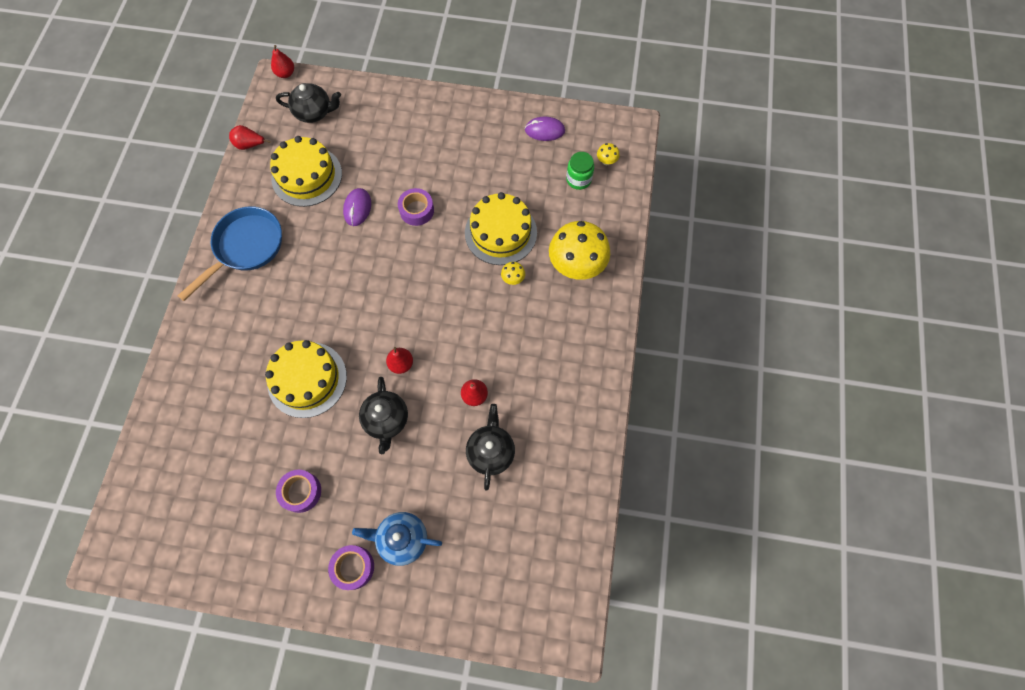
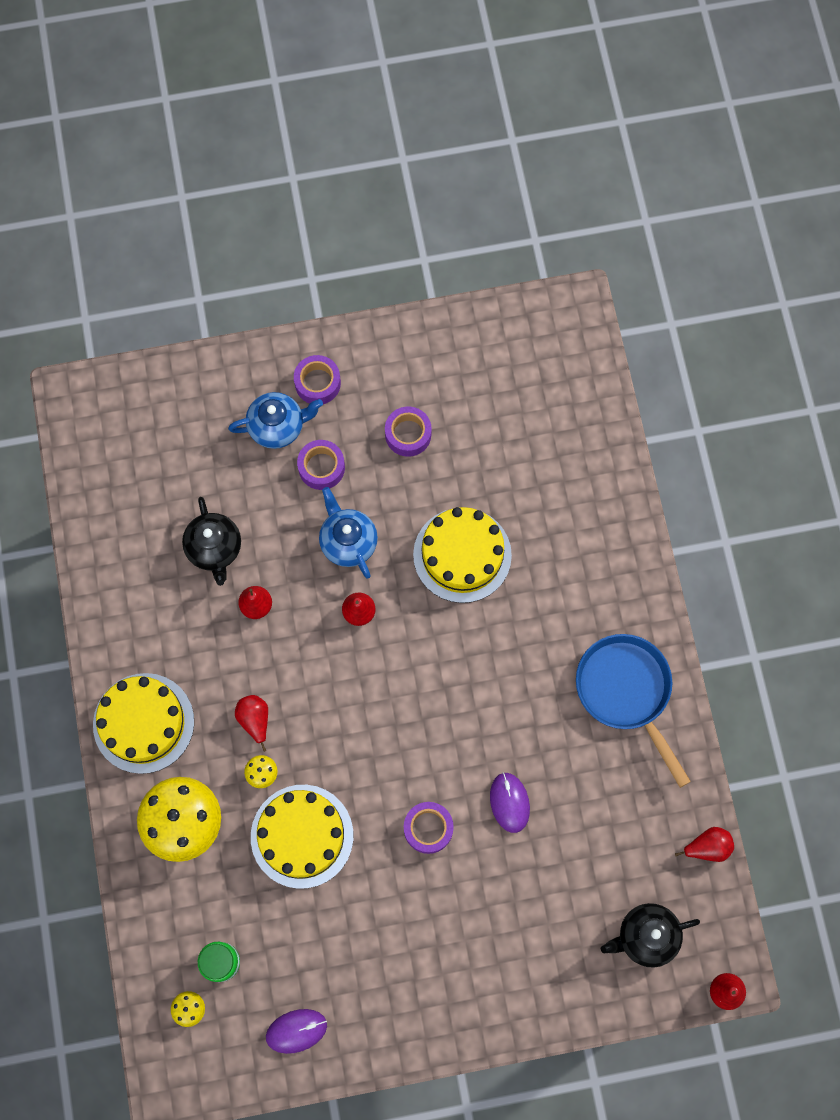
camera: 160 degrees right, 5 degrees up
blue pan [177,206,282,301] -> blue pan turned 135 degrees clockwise [576,634,691,788]
yellow cake [270,136,342,207] -> yellow cake moved to [93,673,194,774]
black teapot [359,377,408,454] -> blue teapot [319,487,378,579]
none -> red pear [235,695,268,752]
none -> purple tape [297,440,345,490]

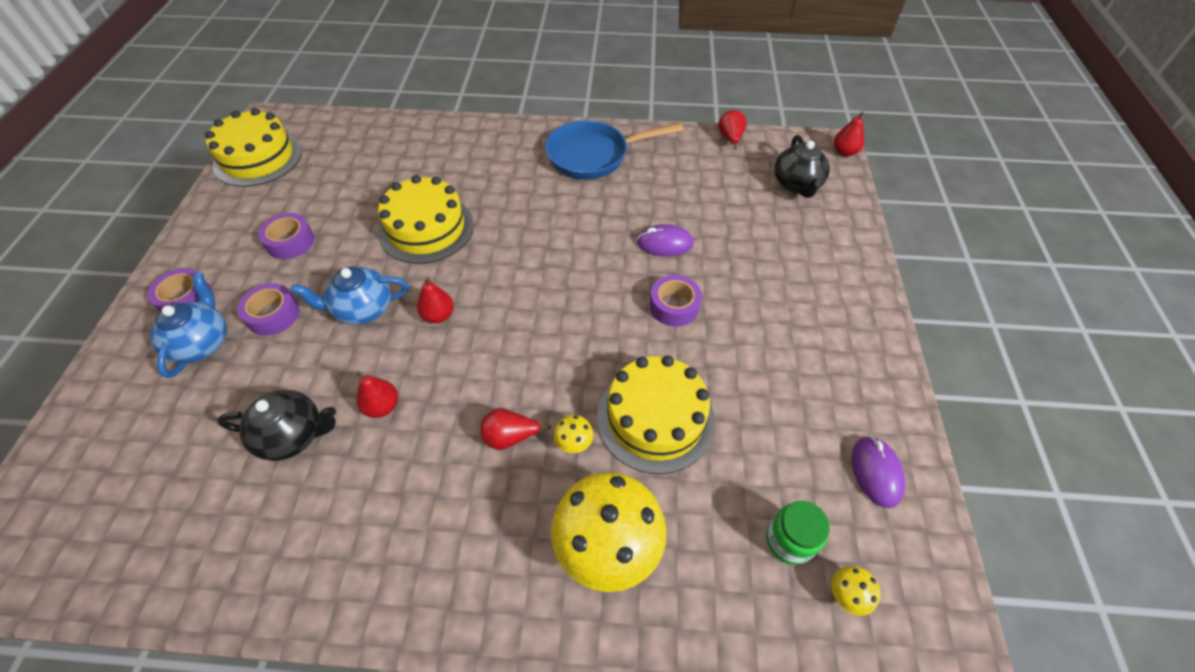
camera: 75 degrees left, 20 degrees down
yellow cake [93,673,194,774] -> yellow cake moved to [205,108,302,187]

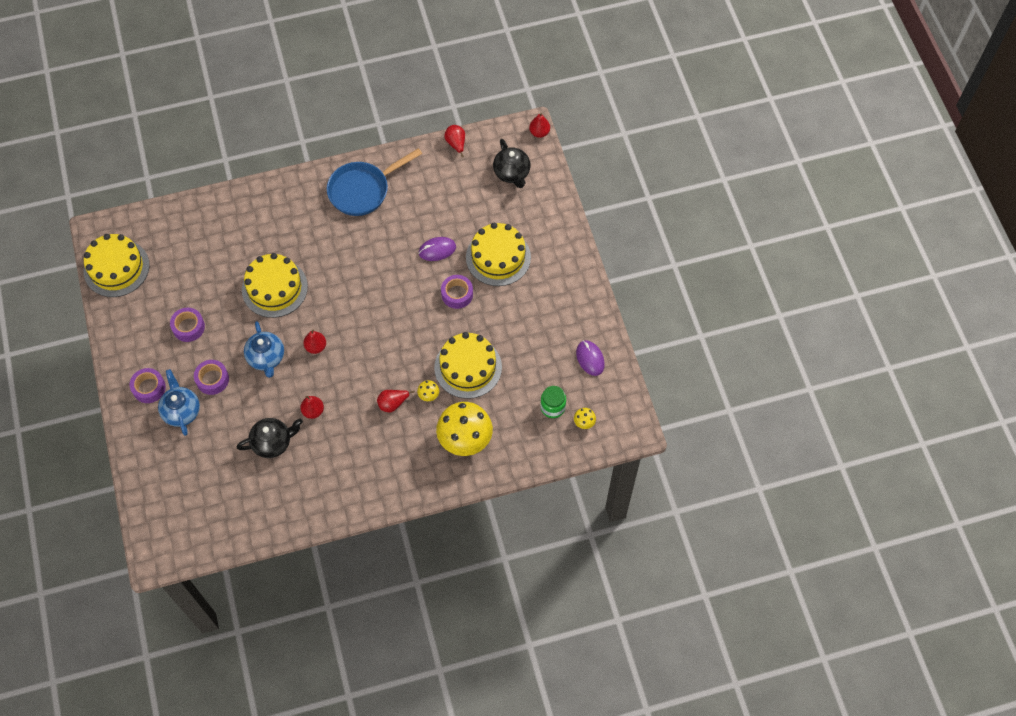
camera: 20 degrees left, 10 degrees up
blue teapot [291,267,409,325] -> blue teapot turned 75 degrees counterclockwise [244,321,284,378]
none -> yellow cake [466,223,531,286]

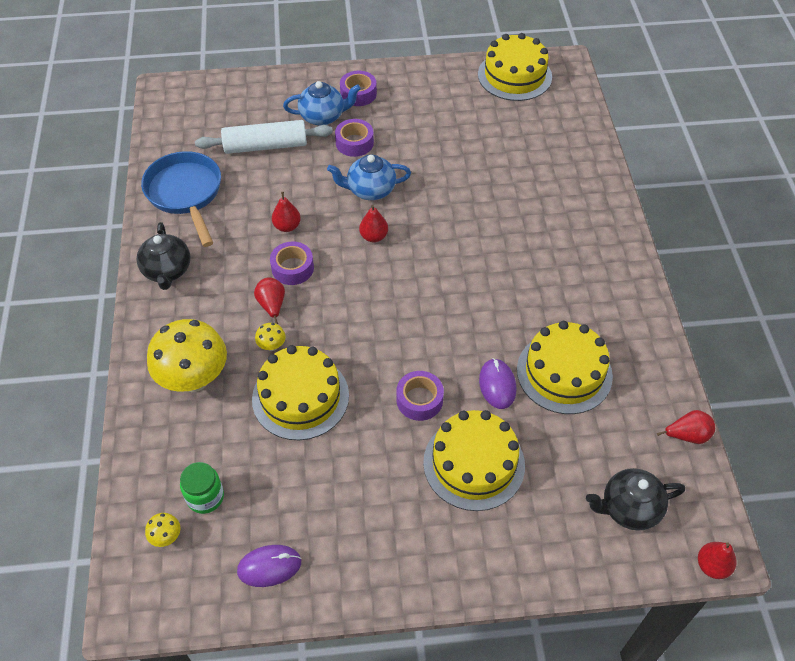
camera: 100 degrees right, 10 degrees down
purple tape [170,308,205,342] -> purple tape moved to [270,242,314,285]
black teapot [237,418,303,458] -> black teapot moved to [136,222,190,290]
yellow cake [242,253,308,318] -> yellow cake moved to [517,321,613,414]
blue pan [327,148,422,216] -> blue pan moved to [141,151,221,247]
none -> white rolling pin [195,120,333,154]

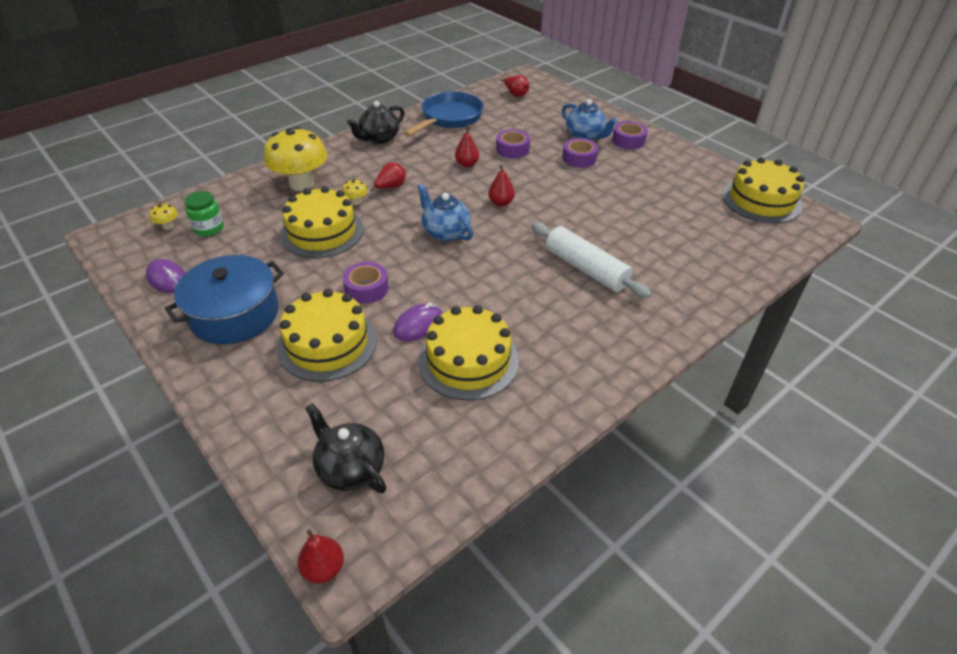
camera: 55 degrees right, 10 degrees down
white rolling pin [195,120,333,154] -> white rolling pin moved to [531,222,652,298]
purple tape [270,242,314,285] -> purple tape moved to [496,129,530,158]
blue teapot [327,155,411,200] -> blue teapot moved to [417,184,473,241]
red pear [657,410,715,444] -> red pear moved to [500,75,529,97]
none -> blue pot [165,255,284,344]

